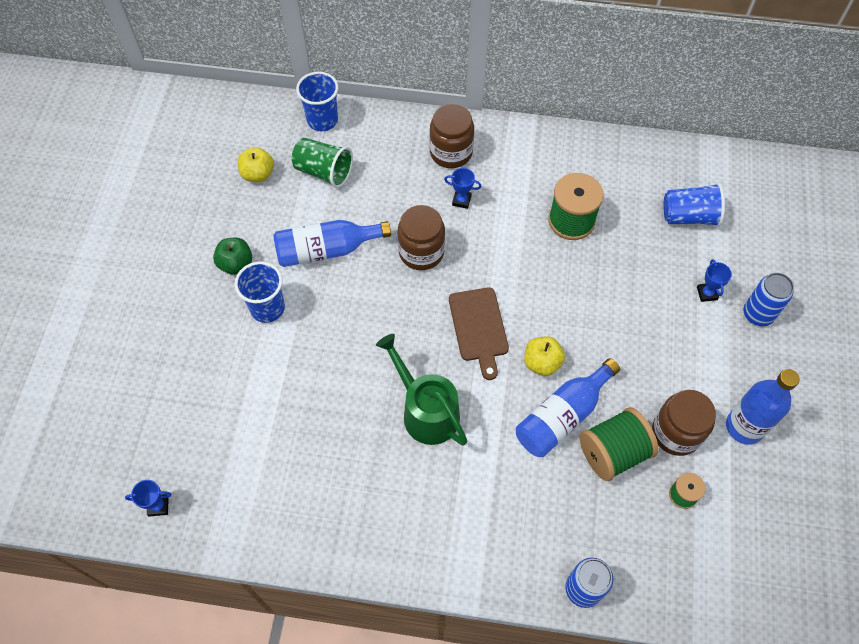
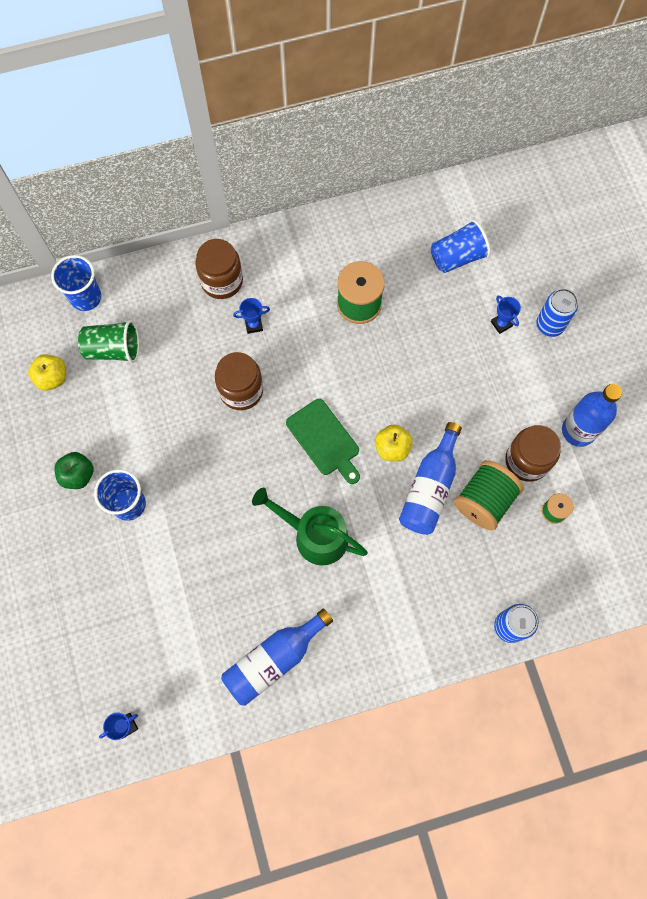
camera: 25 degrees left, 10 degrees up
blue bottle [273,220,391,267] -> blue bottle moved to [221,608,333,706]
brown cutting board [449,288,509,380] -> green cutting board [286,399,360,484]

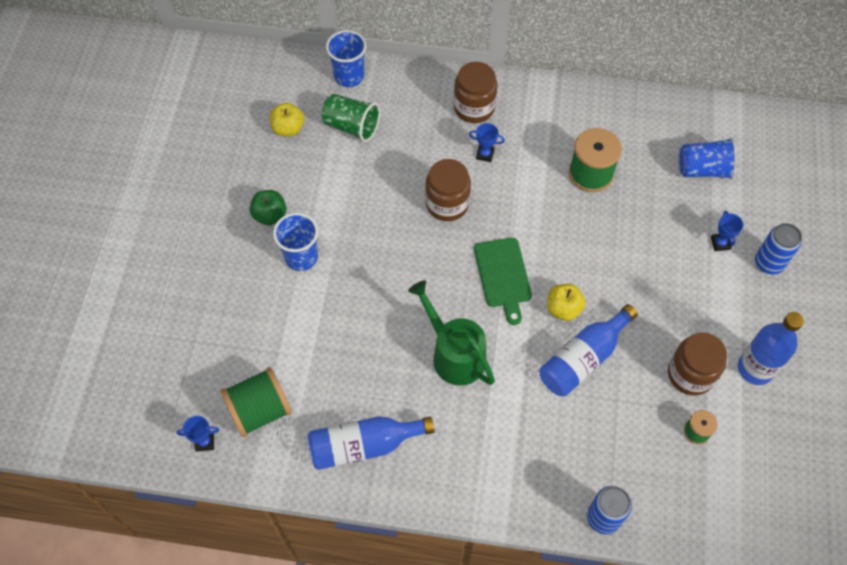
camera: 25 degrees right, 10 degrees down
green spool [454,460,524,531] -> green spool moved to [221,367,292,437]

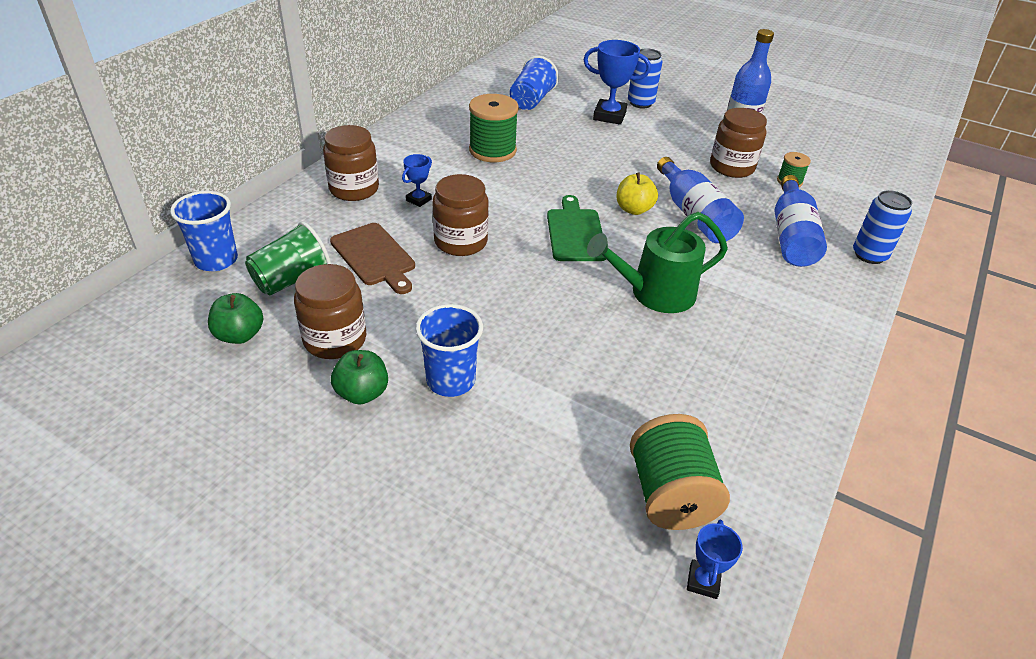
camera: 70 degrees left, 20 degrees down
yellow apple [269,103,304,137] -> green apple [208,293,263,344]
blue bottle [308,416,435,470] -> blue bottle moved to [775,175,827,267]
green cutting board [474,238,532,325] -> green cutting board turned 105 degrees counterclockwise [547,195,606,261]
blue trophy [711,211,744,251] -> blue trophy [583,40,651,125], size x1.86
none -> brown jar [294,264,366,359]
none -> brown cutting board [330,223,415,294]

